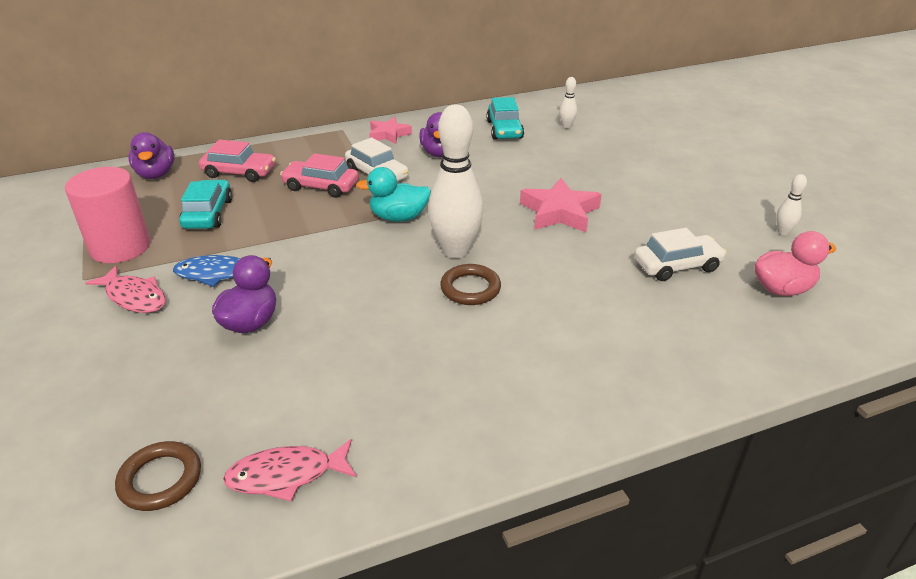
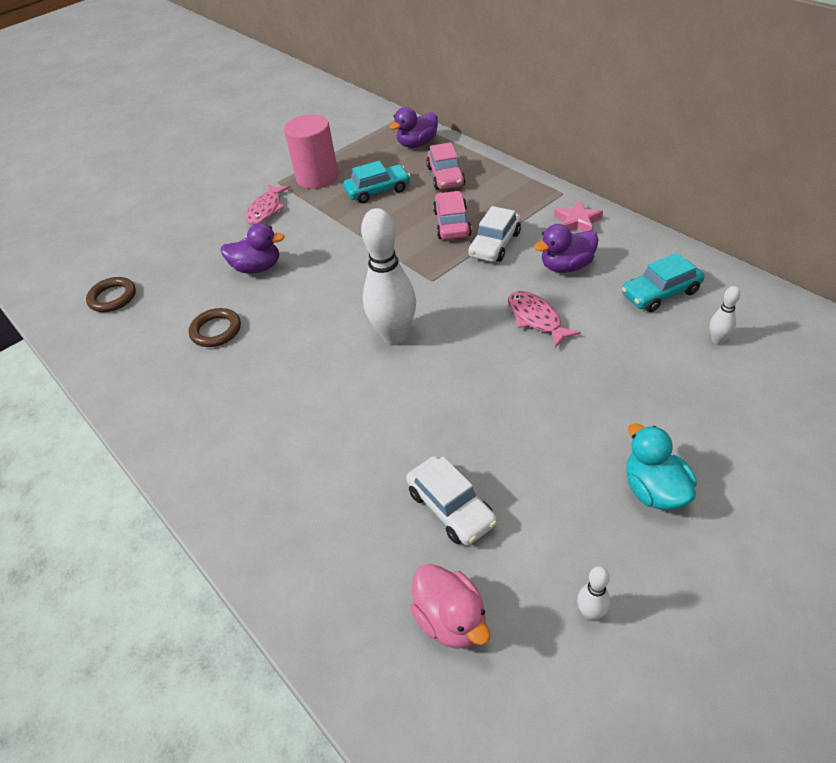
camera: 75 degrees right, 10 degrees up
blue fish [173,255,271,287] -> none
pink fish [223,439,357,501] -> pink fish moved to [508,291,581,348]
turquoise duck [356,167,431,222] -> turquoise duck moved to [626,423,697,510]
brown ring [440,264,501,305] -> brown ring moved to [189,308,241,347]
pink star [520,178,602,232] -> none

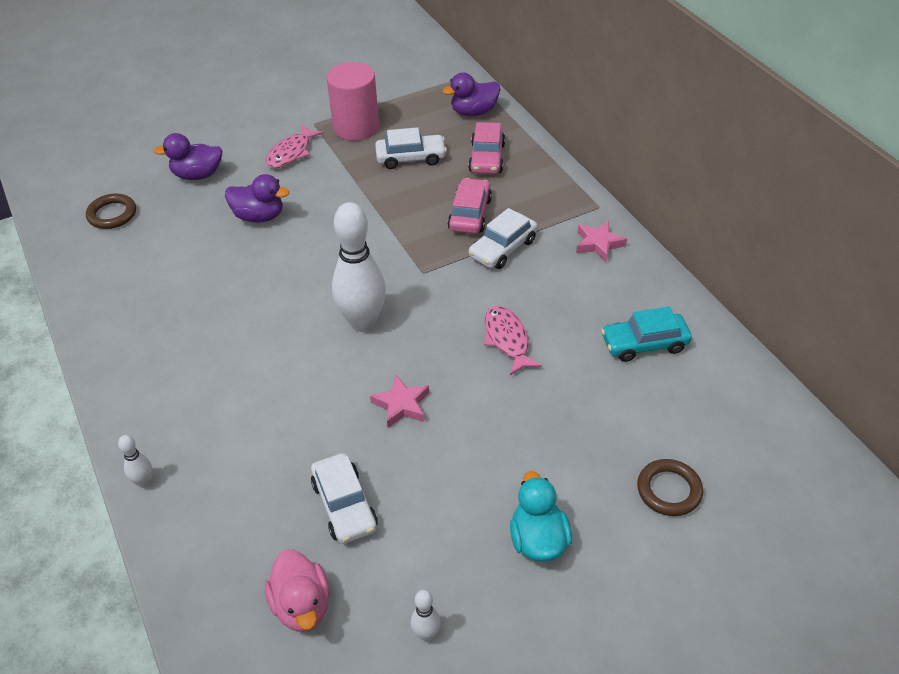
camera: 10 degrees right, 0 degrees up
brown ring [189,308,241,347] -> brown ring moved to [637,459,703,516]
turquoise car [343,161,410,203] -> white car [375,127,447,169]
purple duck [534,224,599,273] -> purple duck moved to [154,133,222,180]
white bowling pin [710,286,740,344] -> white bowling pin moved to [118,435,152,488]
none -> pink star [370,375,429,428]

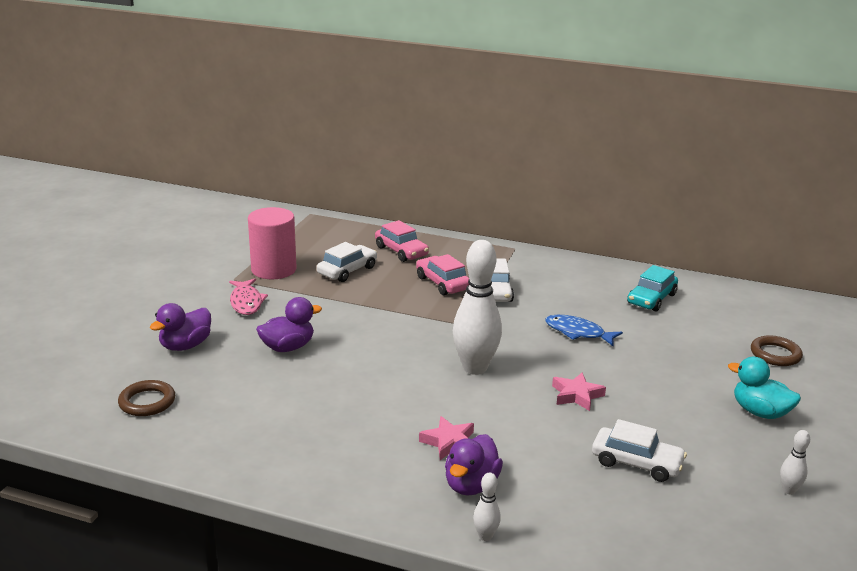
camera: 45 degrees left, 20 degrees down
pink duck [265,549,330,632] -> none
purple duck [443,73,500,116] -> purple duck moved to [445,434,503,496]
pink fish [484,306,542,375] -> blue fish [545,315,623,346]
pink star [576,221,627,262] -> pink star moved to [419,416,474,460]

